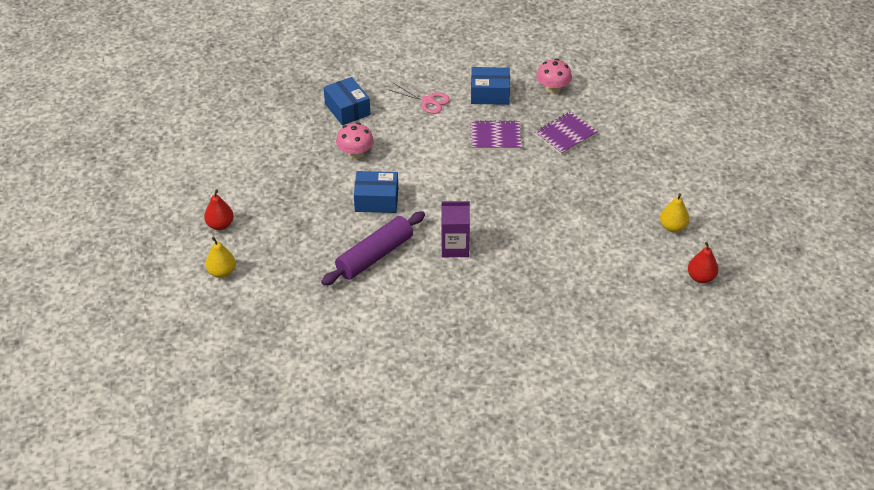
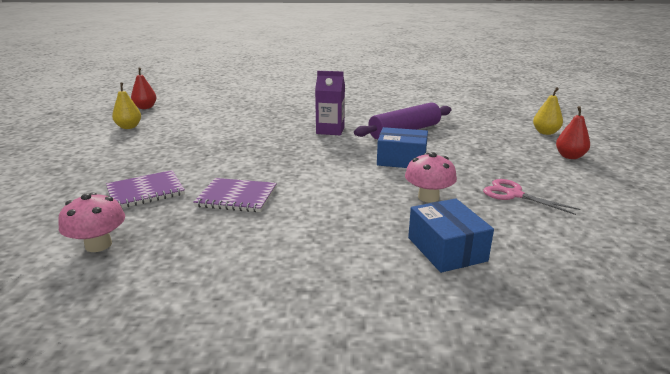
camera: 170 degrees left, 20 degrees down
pink scissors [388,83,450,114] -> pink scissors moved to [483,179,580,215]
blue box [471,67,510,105] -> none

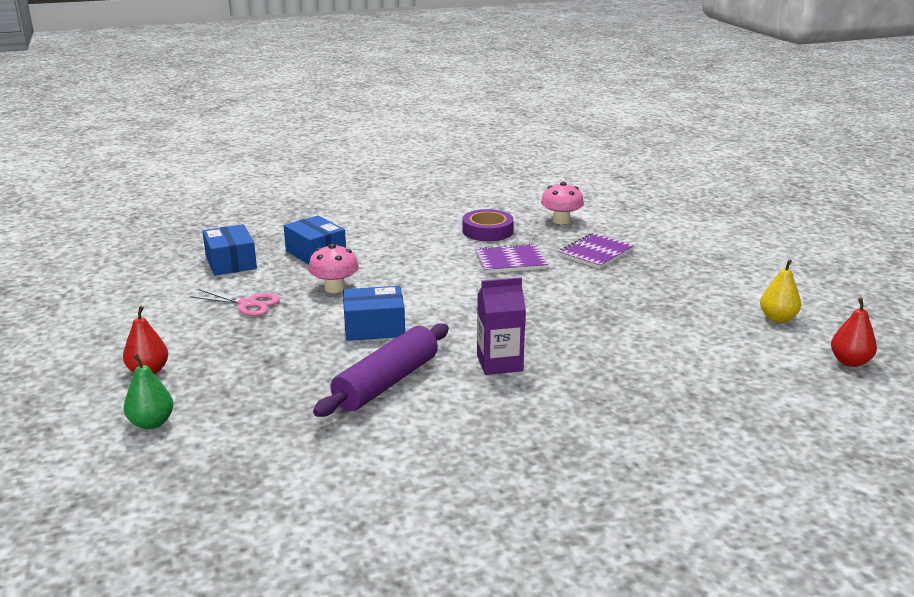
camera: 160 degrees right, 0 degrees up
yellow pear [533,87,563,135] -> green pear [124,354,174,429]
none -> blue box [202,224,257,276]
none -> purple tape [462,209,514,241]

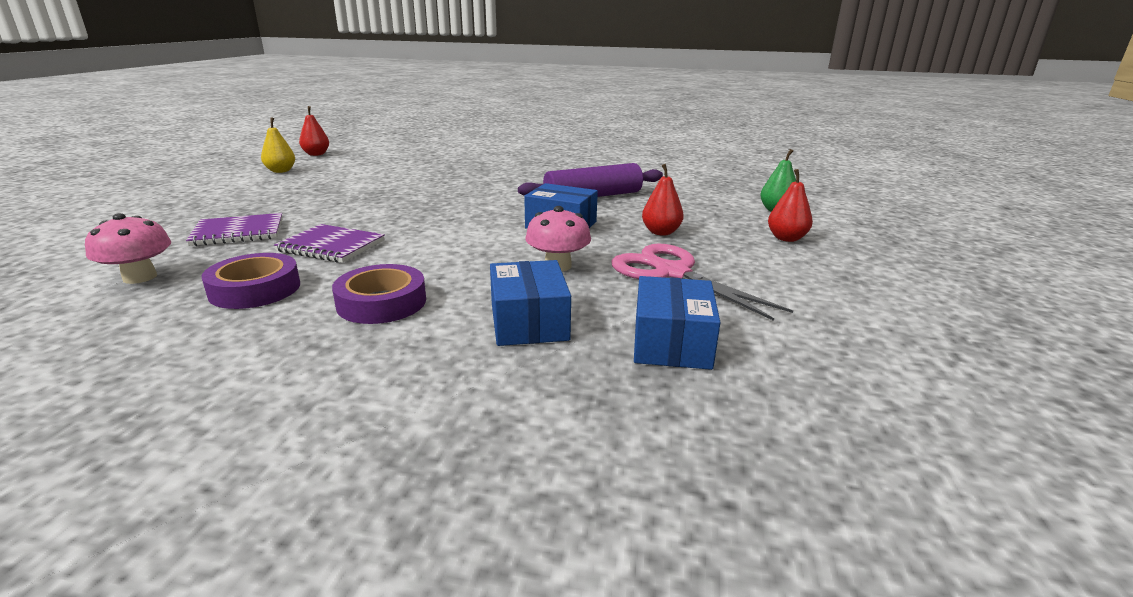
camera: 150 degrees left, 0 degrees up
pink scissors [190,289,280,316] -> pink scissors [611,243,793,321], size x1.55
purple carton [477,277,526,375] -> none
none -> purple tape [332,264,426,324]
none -> red pear [642,164,684,236]

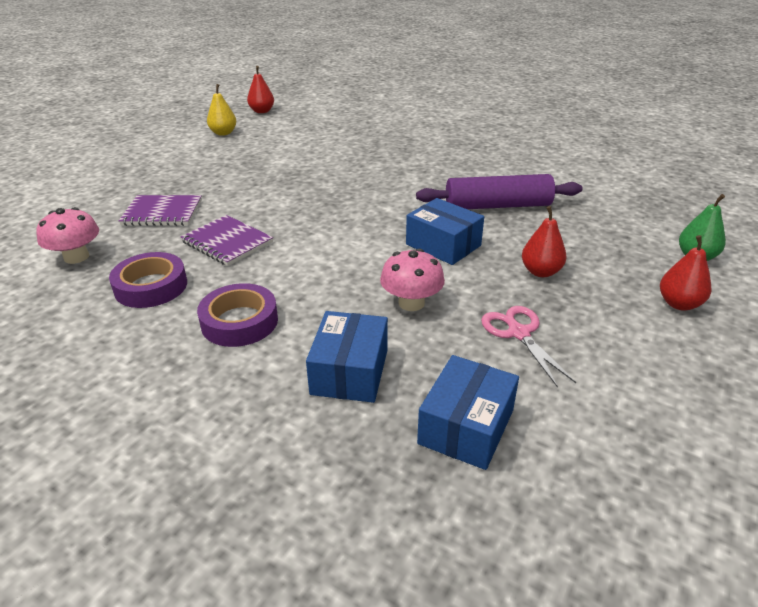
camera: 20 degrees right, 10 degrees up
pink scissors [611,243,793,321] -> pink scissors [481,306,576,388], size x0.65

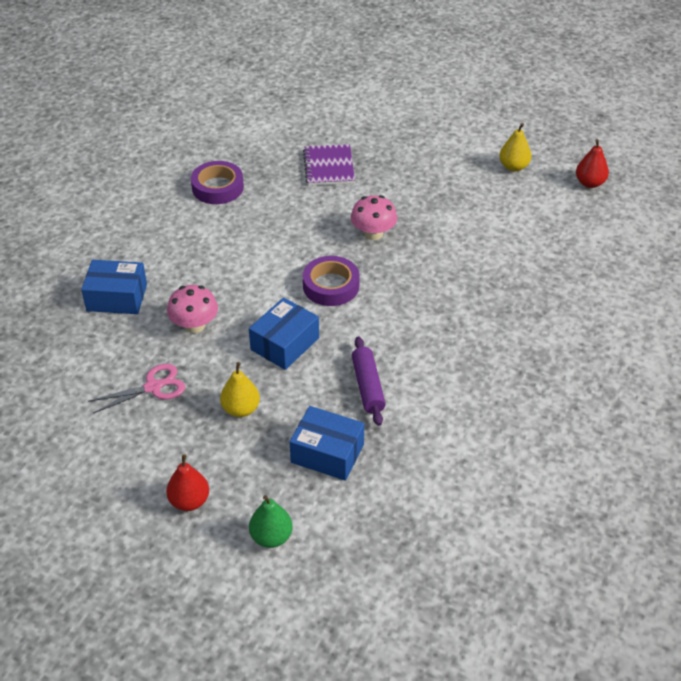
camera: 85 degrees right, 10 degrees up
pink mushroom [36,207,99,264] -> pink mushroom moved to [351,195,397,240]
purple notebook [181,215,273,266] -> none
purple tape [197,283,278,347] -> purple tape moved to [303,256,360,306]
purple rolling pin [416,174,583,209] -> purple rolling pin [352,336,386,426], size x0.65
blue box [417,355,519,470] -> blue box moved to [290,406,364,481]
red pear [522,206,566,277] -> yellow pear [220,362,260,417]

